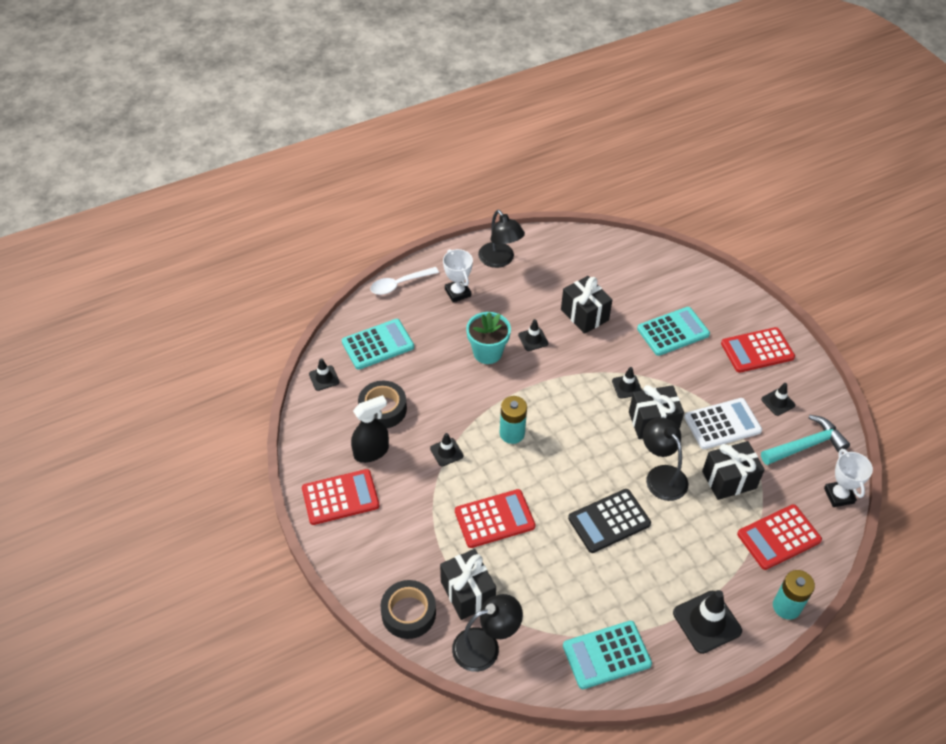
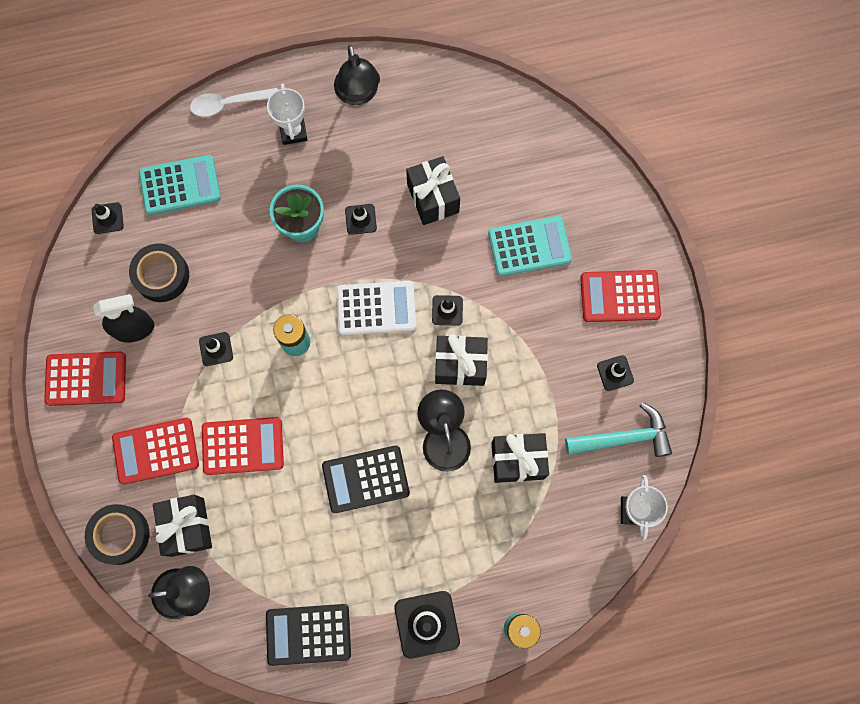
camera: 15 degrees right, 25 degrees up
turquoise calculator [563,621,652,689] -> black calculator [266,604,351,666]
white calculator [684,398,762,449] -> white calculator moved to [337,281,416,335]
red calculator [737,504,822,570] -> red calculator moved to [112,418,199,485]

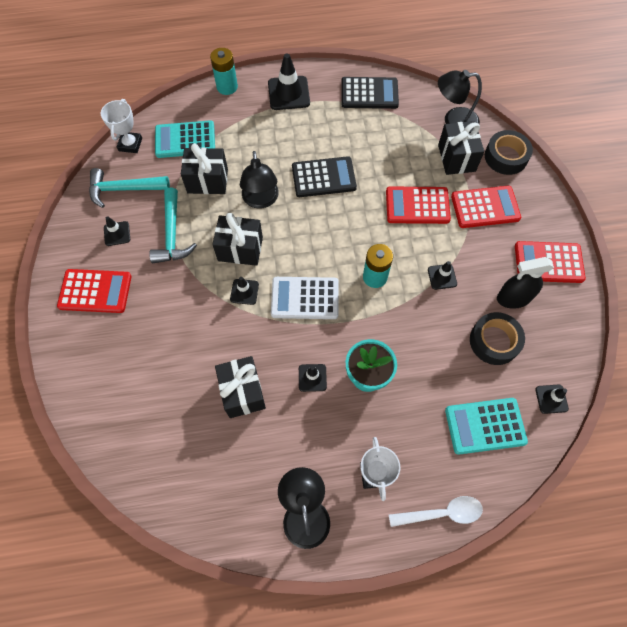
camera: 175 degrees left, 10 degrees down
turquoise calculator [488,216,572,276] -> turquoise calculator moved to [155,120,215,158]
none -> turquoise hammer [149,187,197,263]

